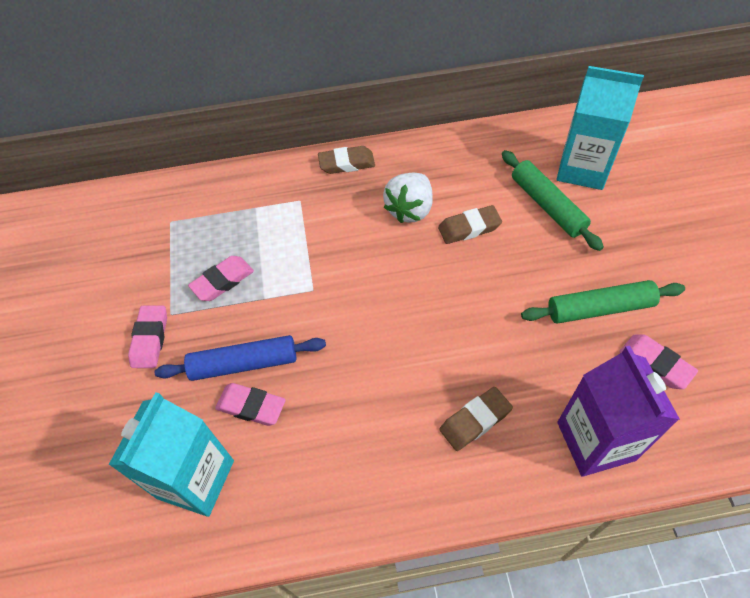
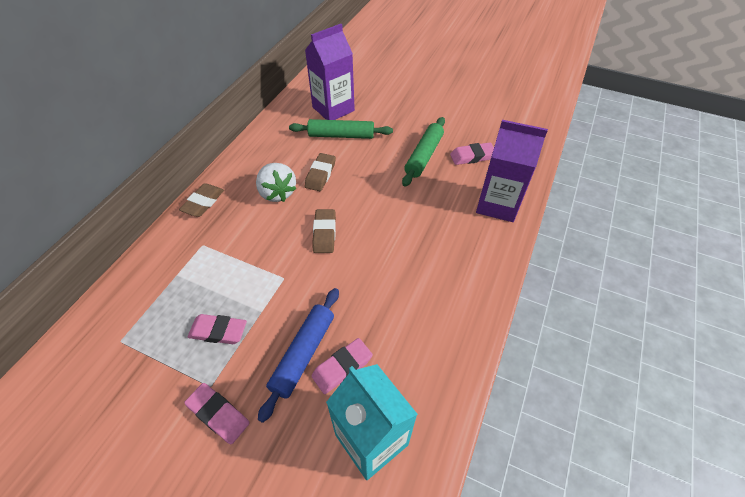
camera: 60 degrees left, 5 degrees down
pink eraser [188,256,254,301] -> pink eraser turned 75 degrees counterclockwise [188,314,247,344]
brown eraser [440,387,513,451] -> brown eraser moved to [312,209,336,253]
turquoise carton [557,66,644,190] -> purple carton [305,24,355,120]

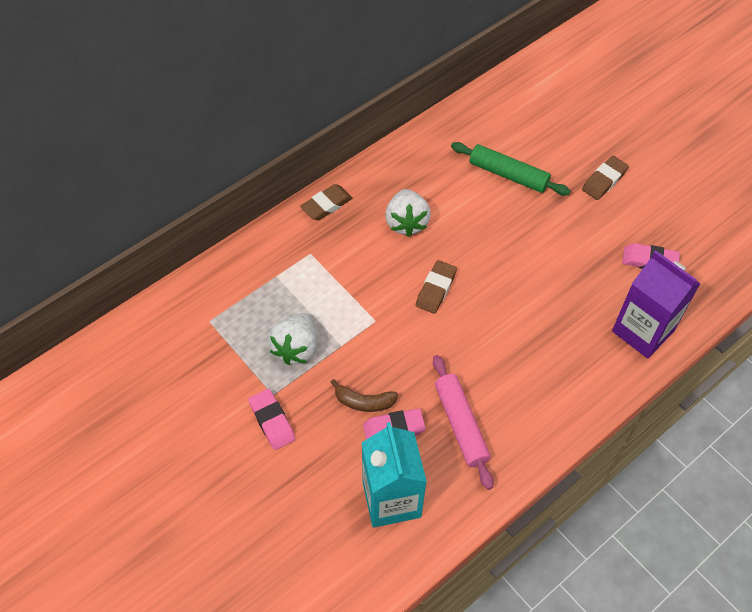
camera: 25 degrees right, 5 degrees up
pink eraser [188,314,247,344] -> white strawberry [268,313,317,365]
blue rolling pin [258,288,339,423] -> brown banana [330,379,398,412]
purple carton [305,24,355,120] -> none
brown eraser [305,153,336,191] -> brown eraser moved to [582,156,629,200]
green rolling pin [402,117,445,186] -> none
none -> pink rolling pin [433,355,494,490]

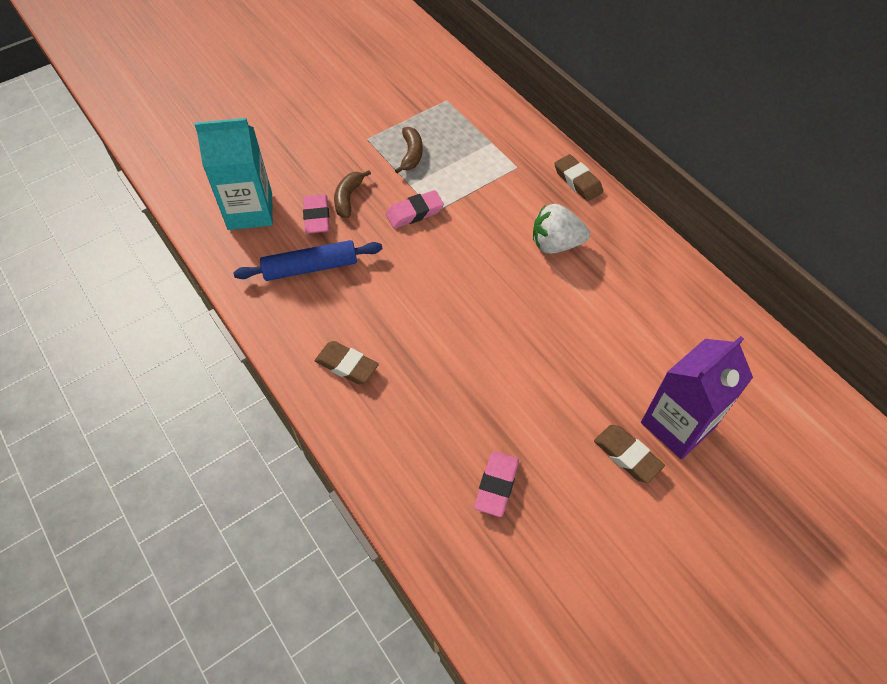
camera: 95 degrees right, 0 degrees up
pink eraser [248,389,295,450] -> pink eraser moved to [386,190,444,228]
white strawberry [268,313,317,365] -> brown banana [395,127,423,174]
brown eraser [416,260,457,314] -> brown eraser moved to [315,341,379,384]
pink rolling pin [433,355,494,490] -> blue rolling pin [233,240,382,281]
green rolling pin [451,142,570,196] -> none
purple carton [612,250,700,358] -> purple carton moved to [641,336,753,459]

